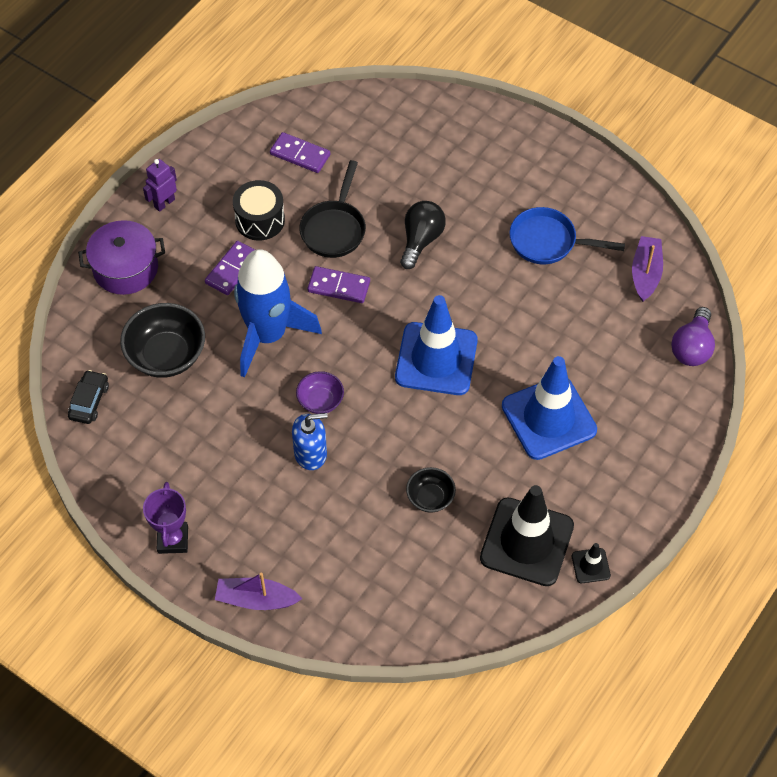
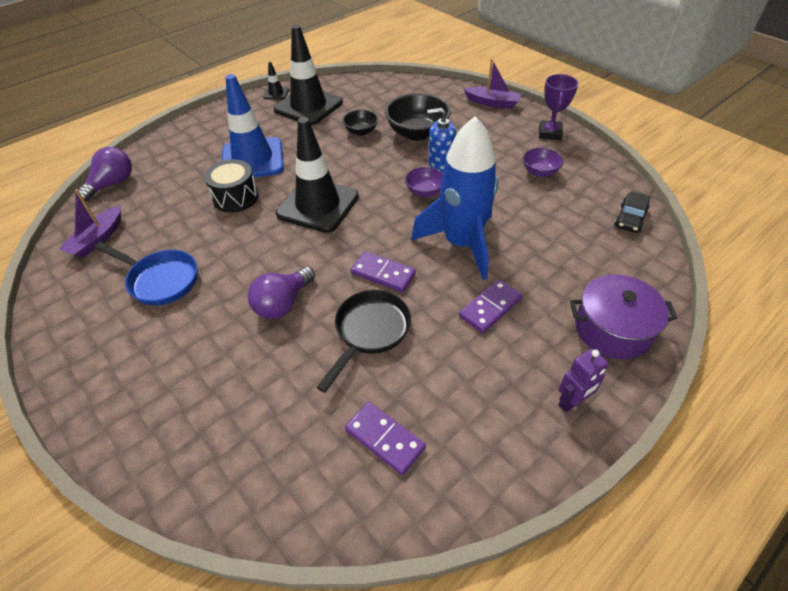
camera: 165 degrees left, 10 degrees down
black bowl [120,303,205,378] -> black bowl moved to [385,93,451,141]
black drum [233,180,285,241] -> black drum moved to [204,159,258,213]
blue traffic cone [395,295,478,395] -> black traffic cone [276,117,359,233]
black light bulb [400,201,446,269] -> purple light bulb [248,267,315,319]
none -> purple bowl [523,148,563,177]

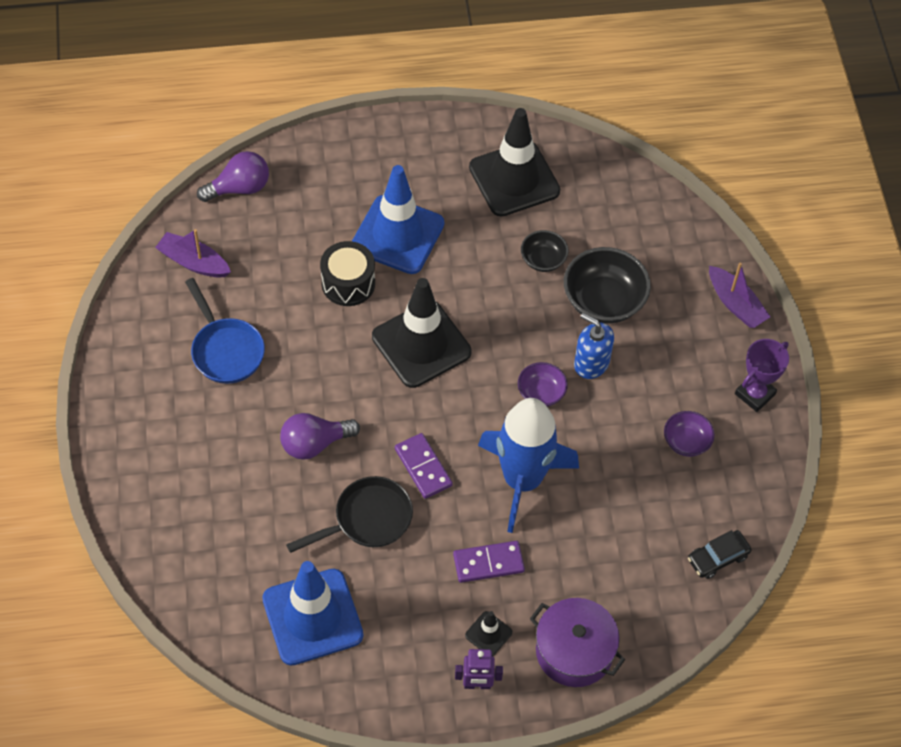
camera: 30 degrees right, 10 degrees up
purple boat [59,189,121,258] -> purple boat turned 60 degrees clockwise [155,229,231,277]
black traffic cone [263,62,289,100] -> black traffic cone moved to [465,611,512,656]
purple domino [345,402,426,475] -> blue traffic cone [262,561,363,665]

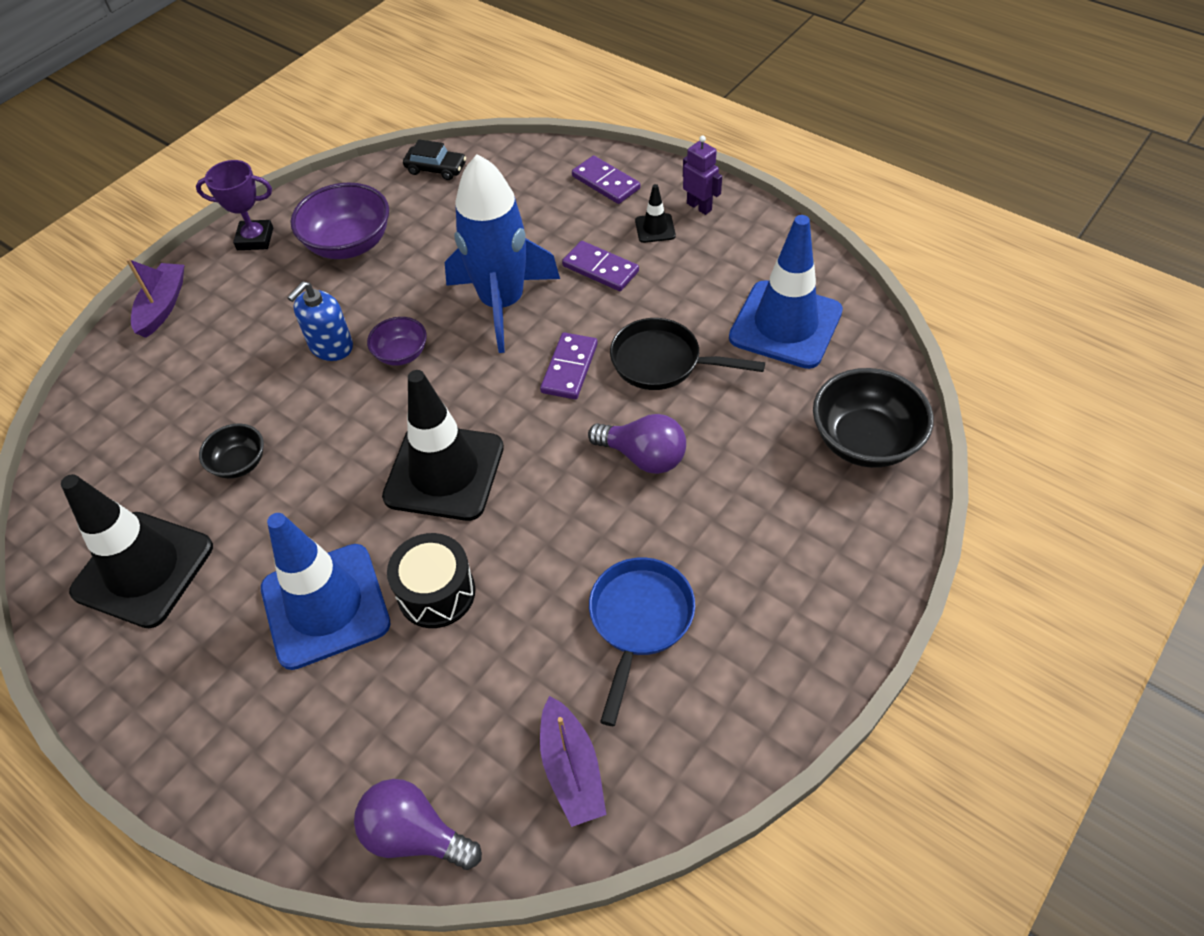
camera: 130 degrees left, 5 degrees down
purple pot [530,598,625,687] -> purple domino [572,155,640,204]
black bowl [564,247,651,324] -> black bowl moved to [813,368,934,468]
blue soap dispenser [574,313,614,379] -> blue soap dispenser turned 45 degrees clockwise [287,281,353,361]
purple bowl [664,411,715,457] -> purple bowl [291,182,389,259], size x1.79

